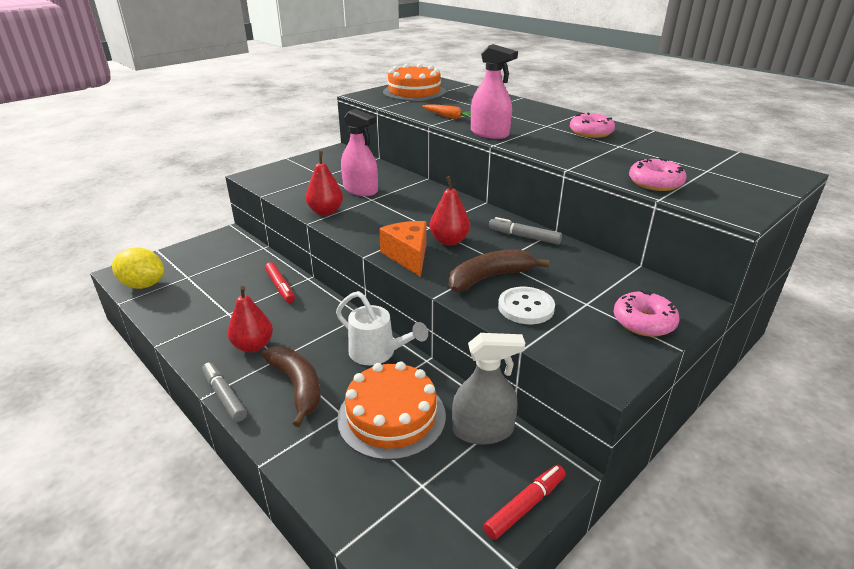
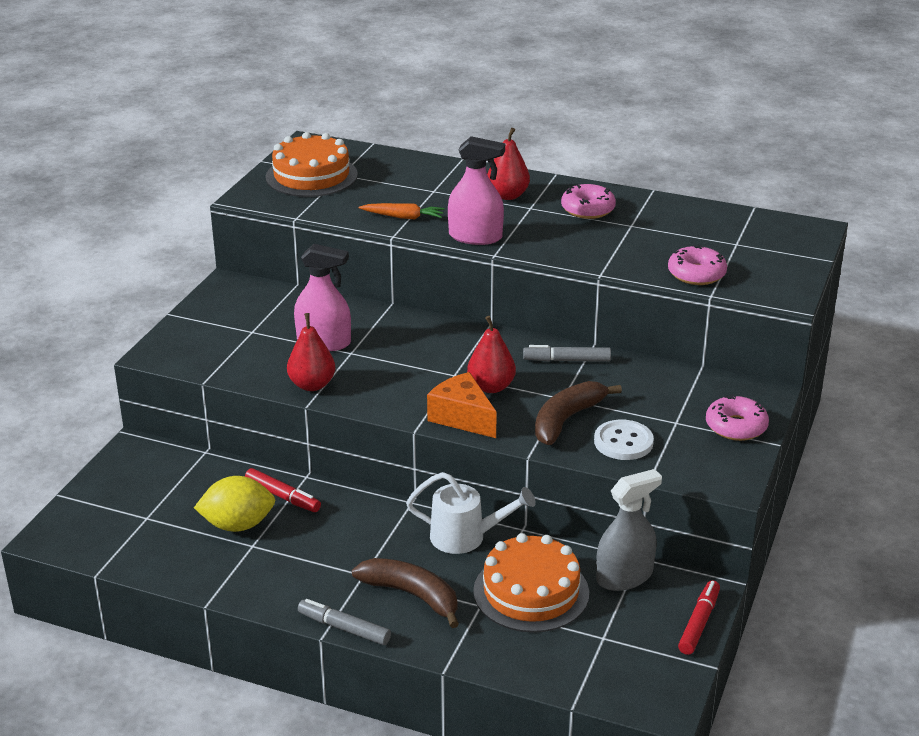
camera: 25 degrees left, 0 degrees up
yellow lemon [112,247,164,289] -> yellow lemon moved to [194,476,275,532]
red pear [228,286,273,352] -> red pear moved to [487,128,530,200]

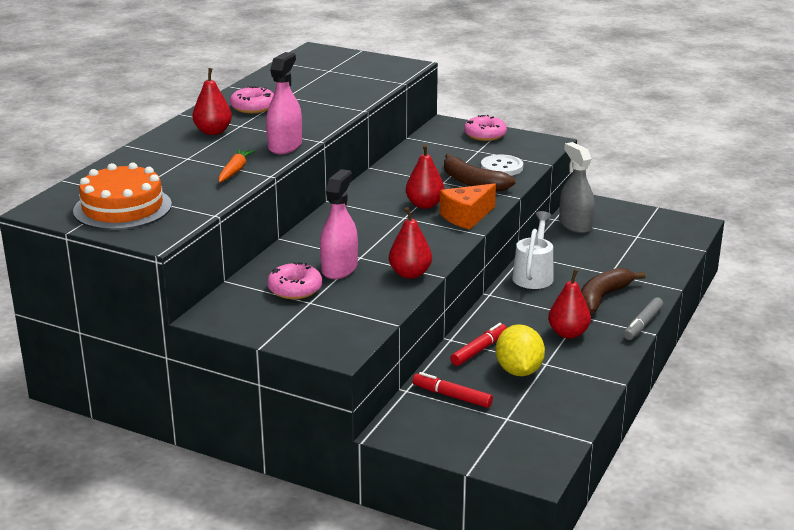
camera: 85 degrees left, 5 degrees down
orange cake [473,533,589,633] -> none
grey marker [523,345,611,362] -> none
pink donut [668,245,727,285] -> pink donut moved to [267,262,322,299]
red marker [678,580,720,655] -> red marker moved to [412,372,493,408]
none -> red pear [548,269,591,339]

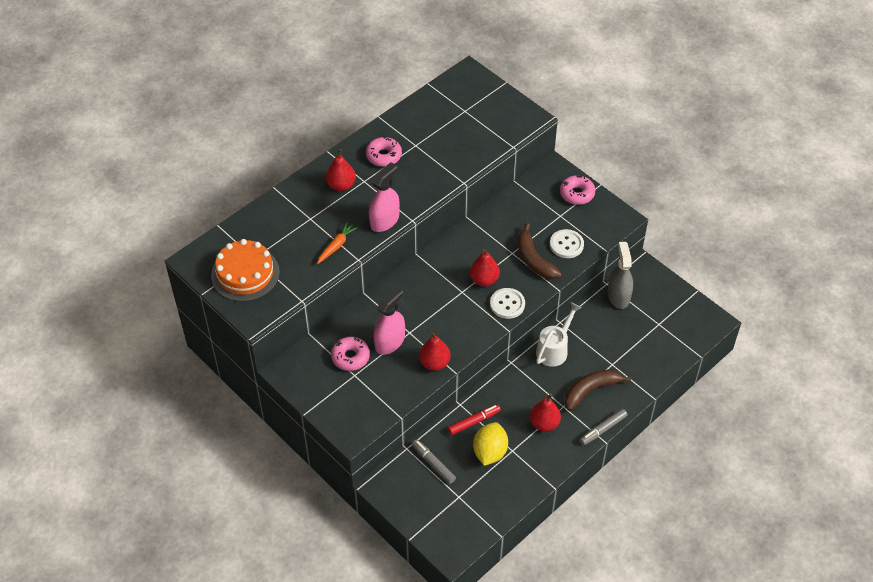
camera: 20 degrees right, 25 degrees up
red marker [412,372,493,408] -> grey marker [412,439,456,484]
orange cheese [440,183,496,230] -> white button [490,288,525,319]

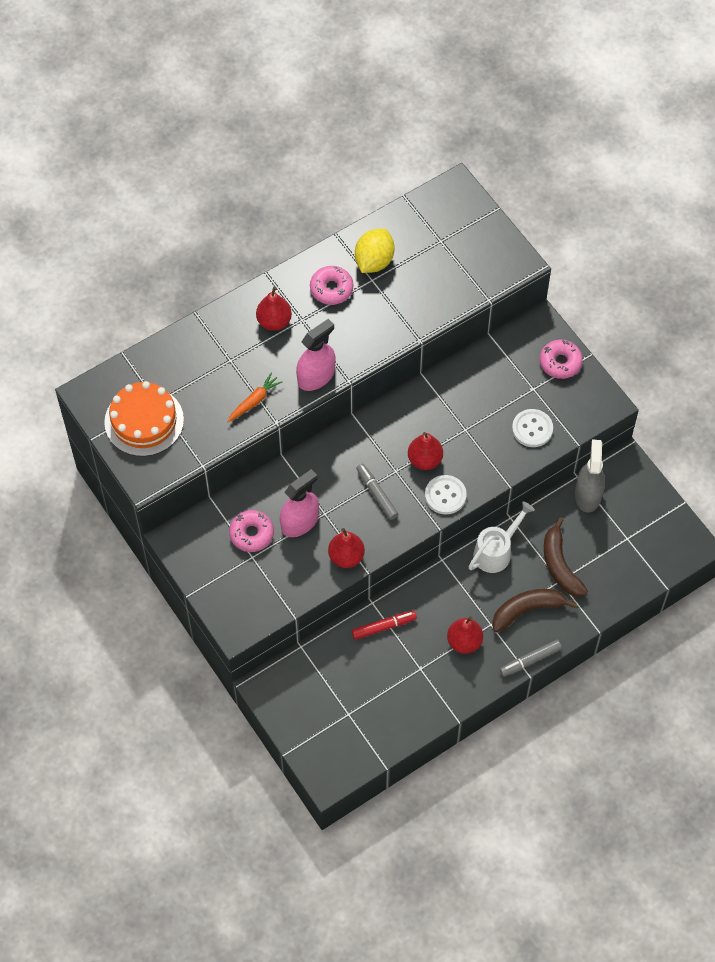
camera: 10 degrees right, 10 degrees up
grey marker [412,439,456,484] -> grey marker moved to [356,464,399,520]
yellow lemon [473,422,508,466] -> yellow lemon moved to [355,229,394,273]
brown banana [517,223,561,279] -> brown banana moved to [544,517,588,597]

